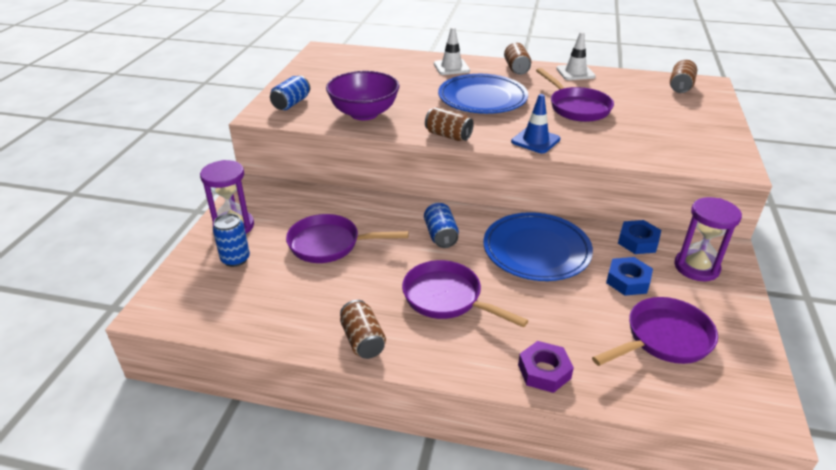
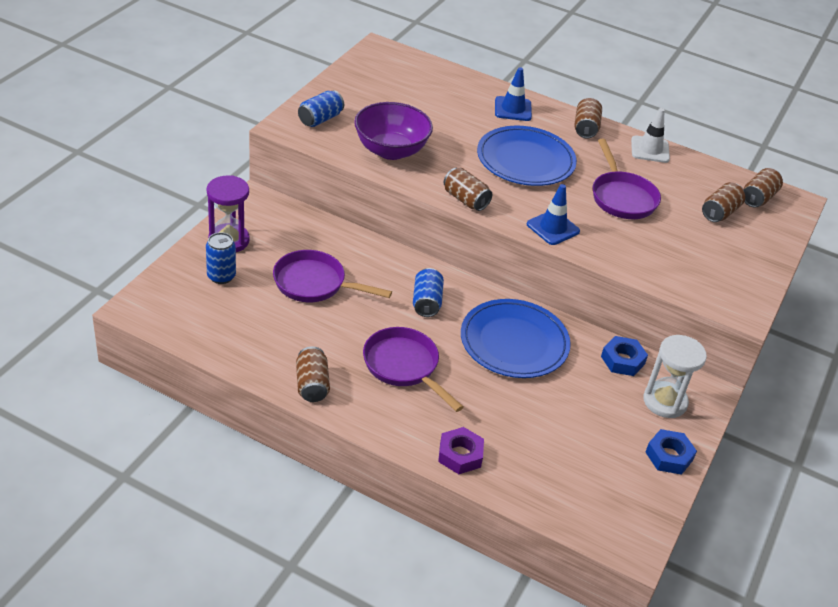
camera: 10 degrees right, 5 degrees up
white traffic cone [434,27,470,75] -> blue traffic cone [495,67,532,121]
purple pan [592,297,718,366] -> none
blue nut [606,257,653,296] -> blue nut moved to [646,429,697,475]
purple hourglass [674,197,742,281] -> white hourglass [643,335,707,418]
none -> brown can [702,182,745,222]

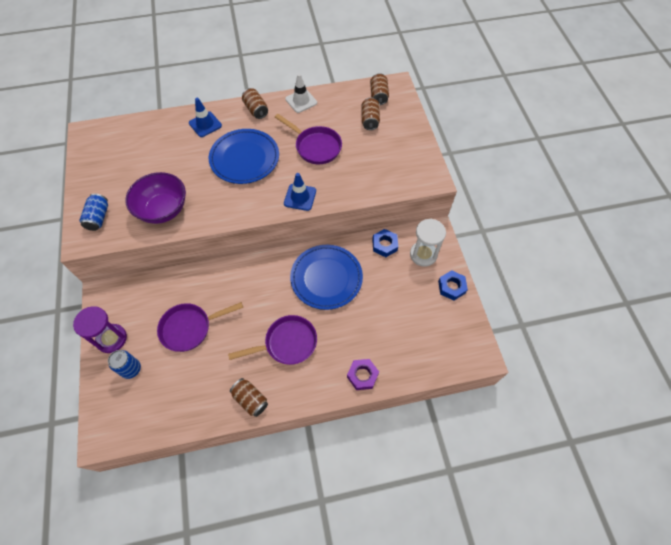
camera: 35 degrees left, 20 degrees up
purple pan [363,327,463,412] -> purple pan turned 150 degrees clockwise [228,315,317,365]
blue can [413,268,444,317] -> none
brown can [444,168,492,211] -> none

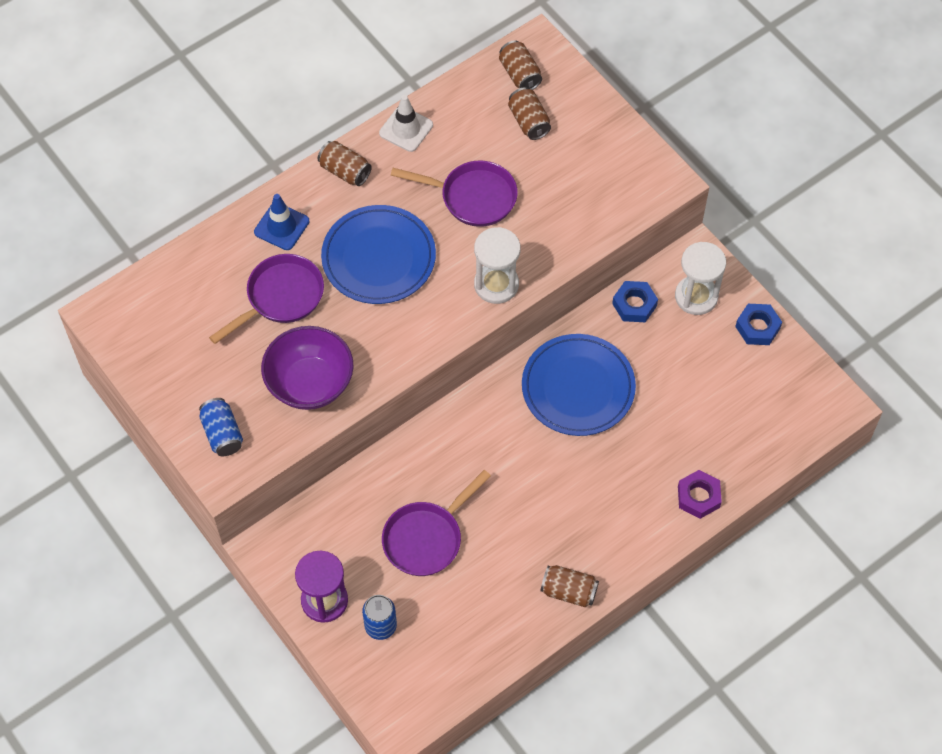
camera: 25 degrees left, 0 degrees up
purple pan [228,315,317,365] -> purple pan moved to [209,254,324,344]
blue traffic cone [284,173,316,211] -> white hourglass [474,227,521,304]

